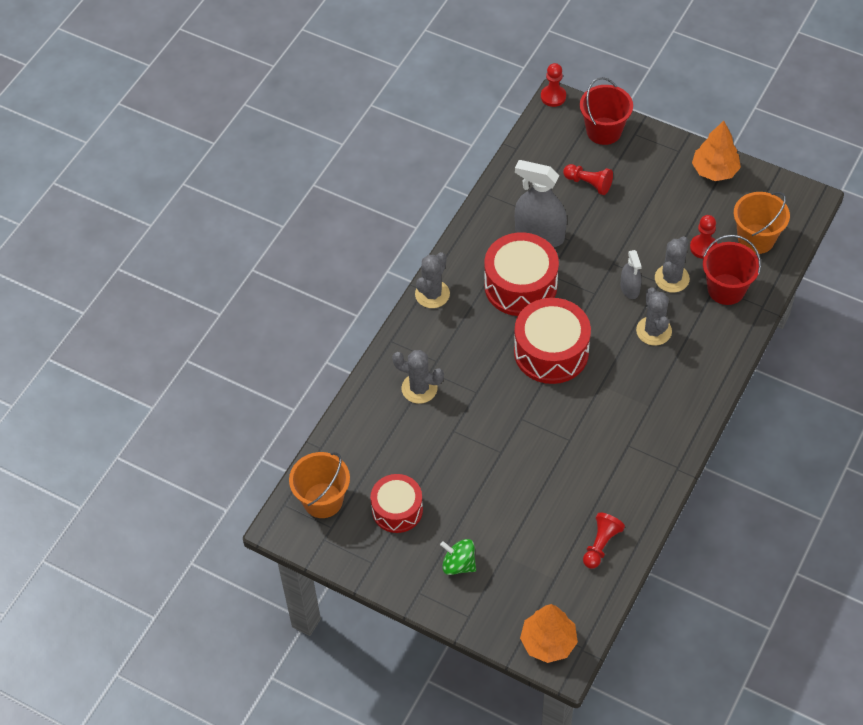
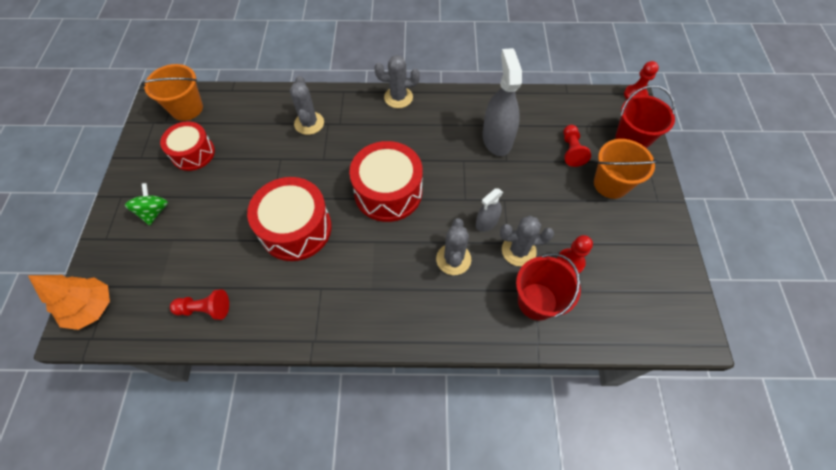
camera: 60 degrees right, 5 degrees up
red drum [484,232,559,316] -> red drum moved to [247,177,332,261]
grey cactus [636,287,672,346] -> grey cactus turned 45 degrees counterclockwise [436,218,471,275]
orange tree [692,121,741,181] -> none
orange bucket [734,192,790,254] -> orange bucket moved to [594,139,659,199]

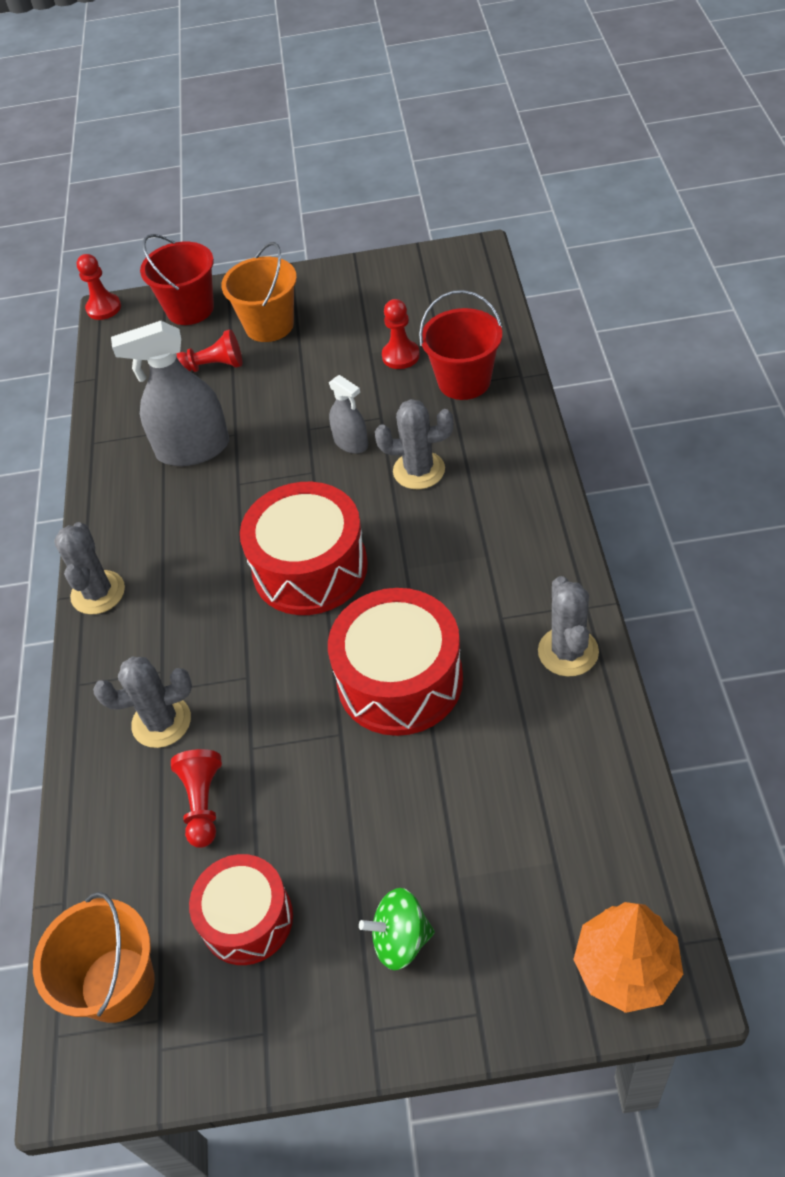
camera: 90 degrees left, 10 degrees down
red pawn [170,289,229,320] -> red pawn moved to [171,749,222,848]
grey cactus [500,216,554,266] -> grey cactus moved to [538,576,599,677]

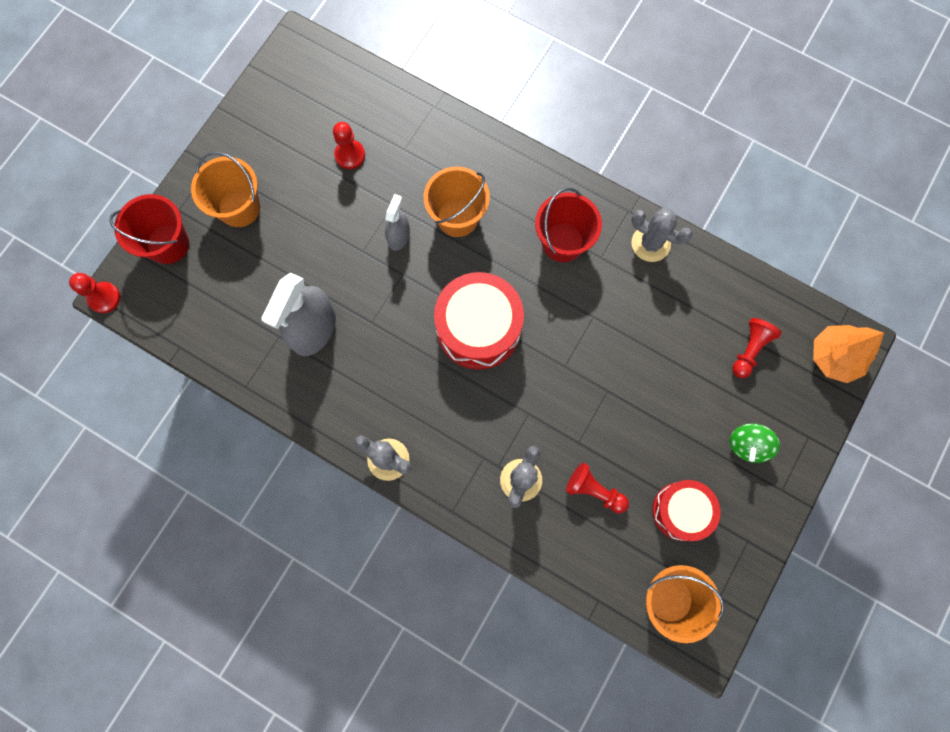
camera: 60 degrees left, 25 degrees up
red pawn [177,329,242,372] -> red pawn moved to [732,318,782,378]
red drum [328,588,463,736] -> none
grey spray bottle [329,375,368,454] -> grey spray bottle turned 60 degrees counterclockwise [385,194,410,251]
grey cactus [375,399,453,489] -> orange bucket [424,167,490,237]
red bucket [419,290,502,400] -> red bucket moved to [535,188,602,262]

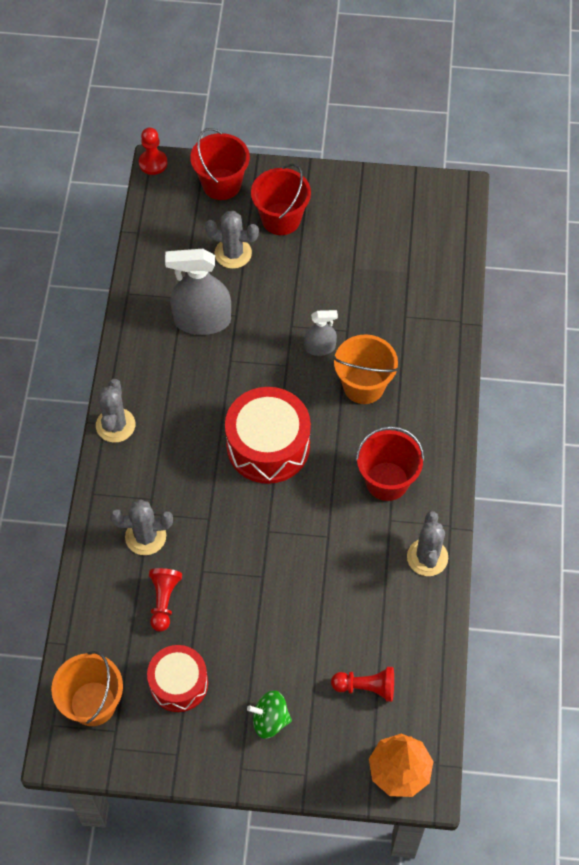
camera: 65 degrees right, 15 degrees down
orange bucket [191,152,260,227] -> red bucket [251,164,311,235]
red pawn [333,122,365,169] -> none
none -> grey cactus [205,211,259,269]

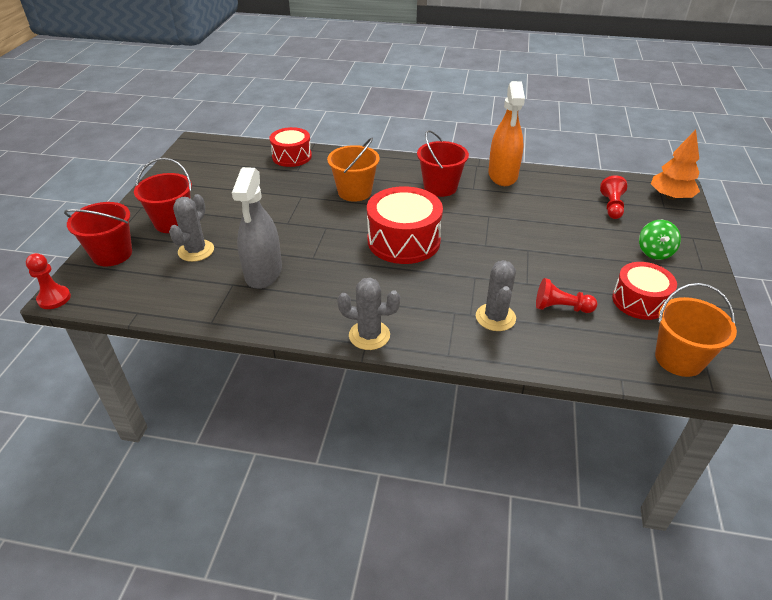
camera: 85 degrees left, 20 degrees down
grey spray bottle [304,310,338,356] -> none
grey cactus [407,511,448,576] -> orange spray bottle [488,81,525,186]
none -> red drum [270,127,312,167]

